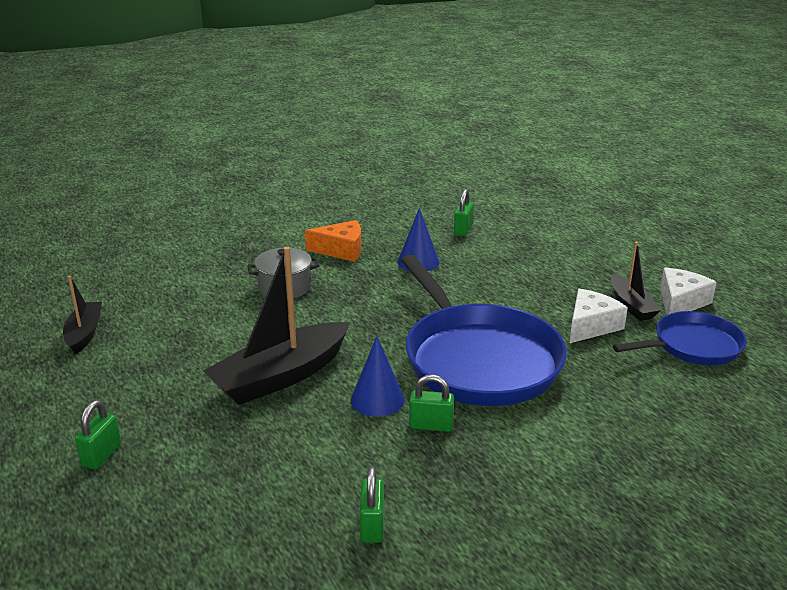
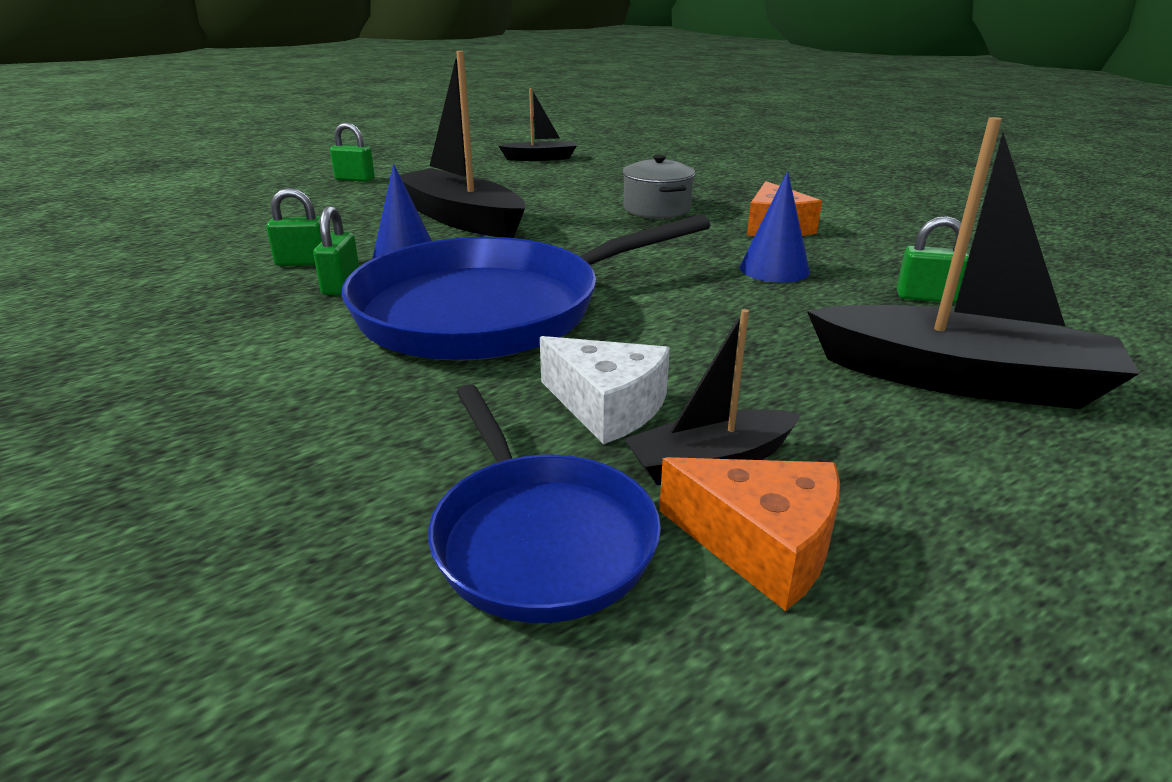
camera: 85 degrees right, 0 degrees up
green padlock [360,467,384,543] -> green padlock moved to [266,188,322,266]
white cheese [660,268,717,315] -> orange cheese [659,457,840,611]
none -> black boat [807,117,1140,409]

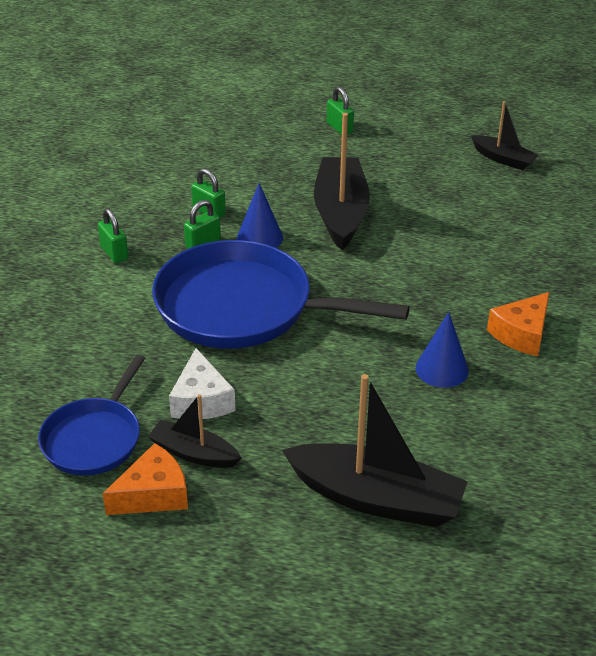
camera: 45 degrees right, 10 degrees up
grey pot [622,155,695,218] -> none
orange cheese [659,457,840,611] -> orange cheese turned 105 degrees counterclockwise [103,443,188,515]
black boat [807,117,1140,409] -> black boat turned 45 degrees counterclockwise [282,374,468,527]
green padlock [896,216,969,303] -> green padlock moved to [98,208,128,263]

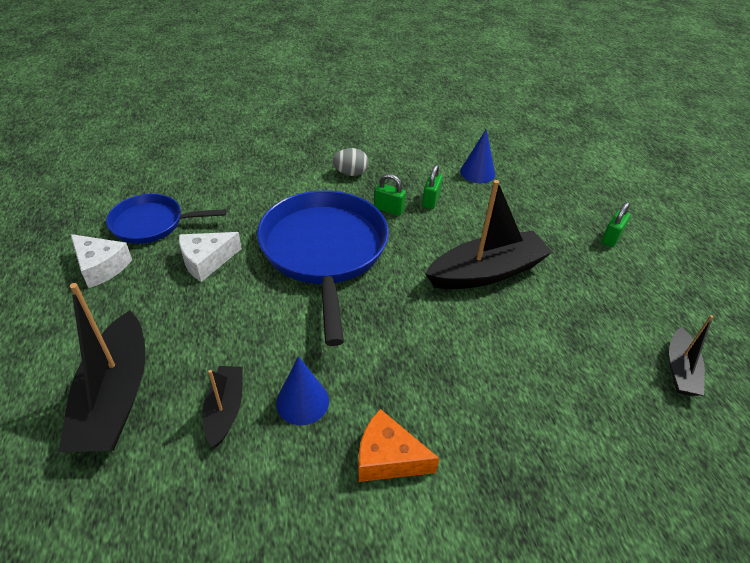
camera: 65 degrees right, 5 degrees up
green padlock [98,208,128,263] -> grey egg [332,148,369,176]
orange cheese [103,443,188,515] -> white cheese [70,234,132,288]
black boat [148,394,242,468] -> black boat moved to [202,366,243,447]
blue cone [237,183,283,248] -> blue cone moved to [460,129,495,183]

